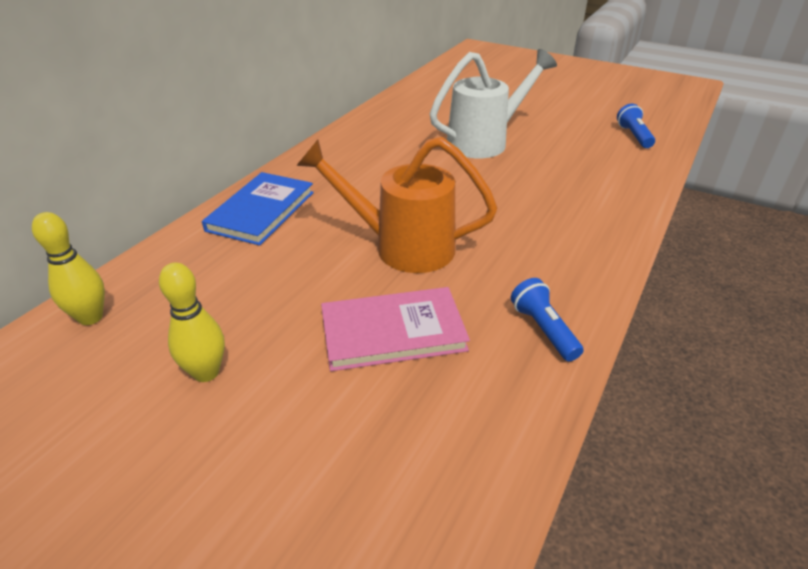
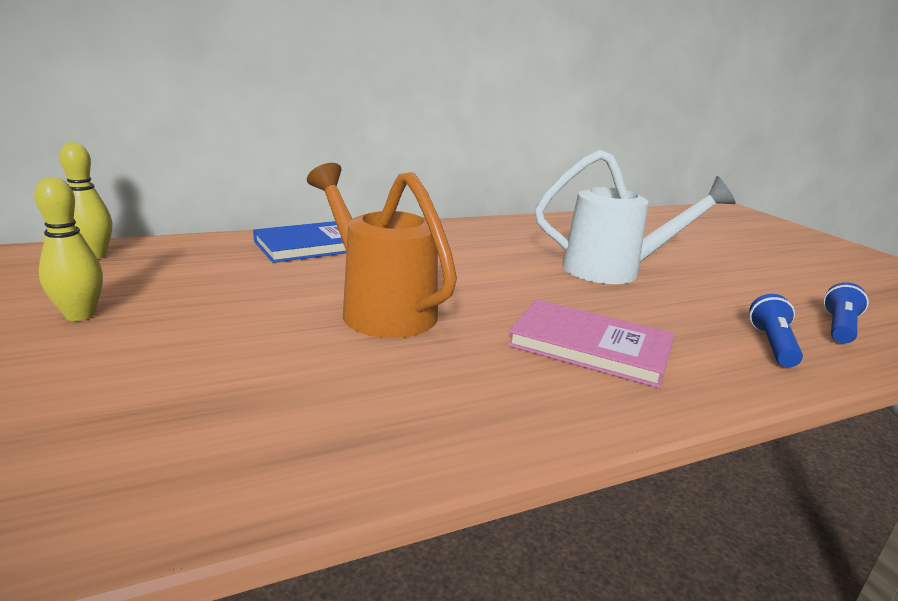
camera: 35 degrees right, 15 degrees down
pink book [321,287,470,371] -> pink book moved to [507,300,675,388]
blue flashlight [511,278,584,361] -> blue flashlight moved to [749,294,803,367]

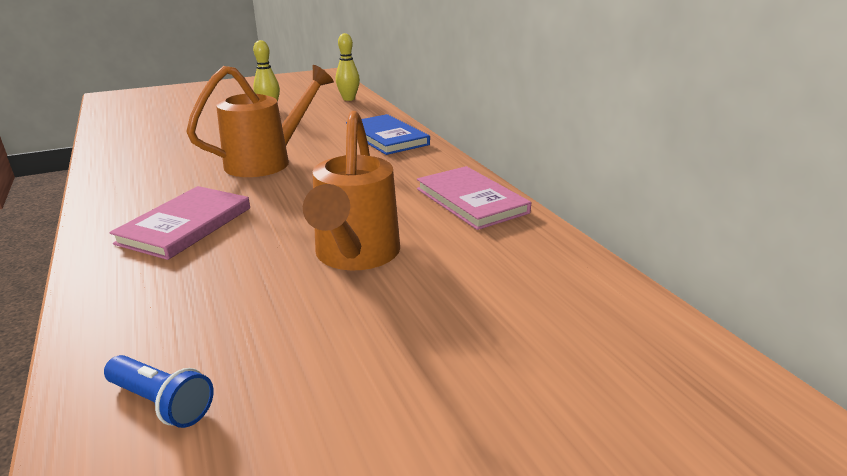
camera: 90 degrees right, 5 degrees up
white watering can [535,150,736,284] -> orange watering can [303,111,400,270]
blue flashlight [749,294,803,367] -> none
none -> pink book [417,166,531,230]

